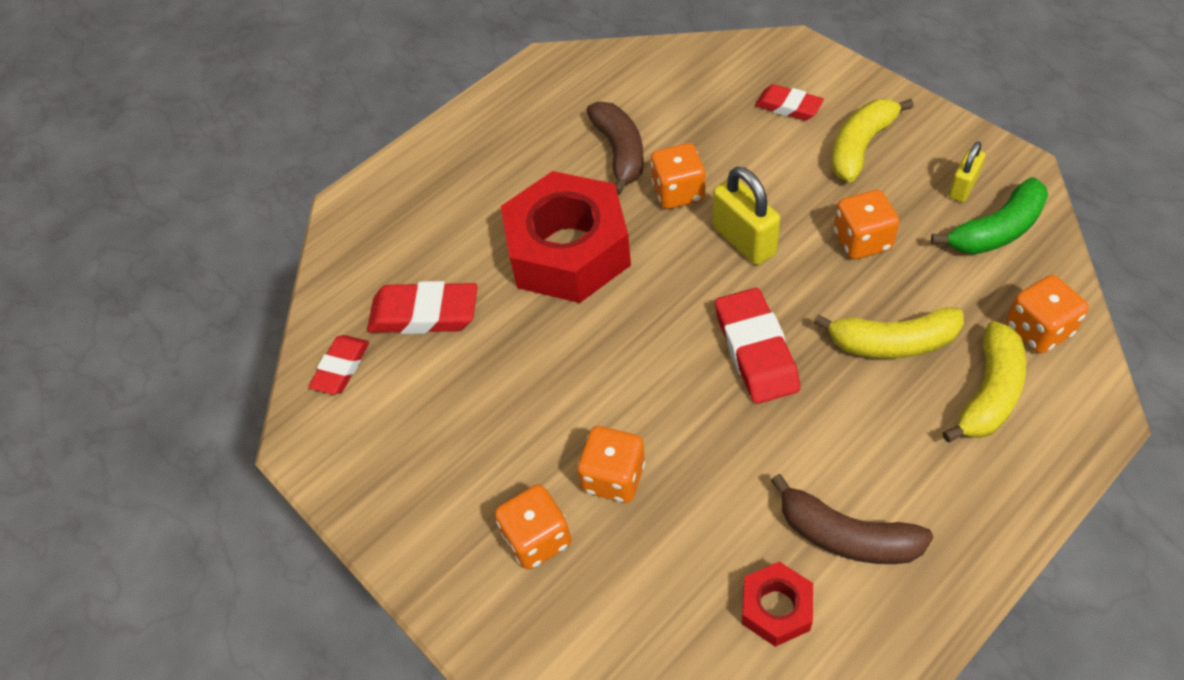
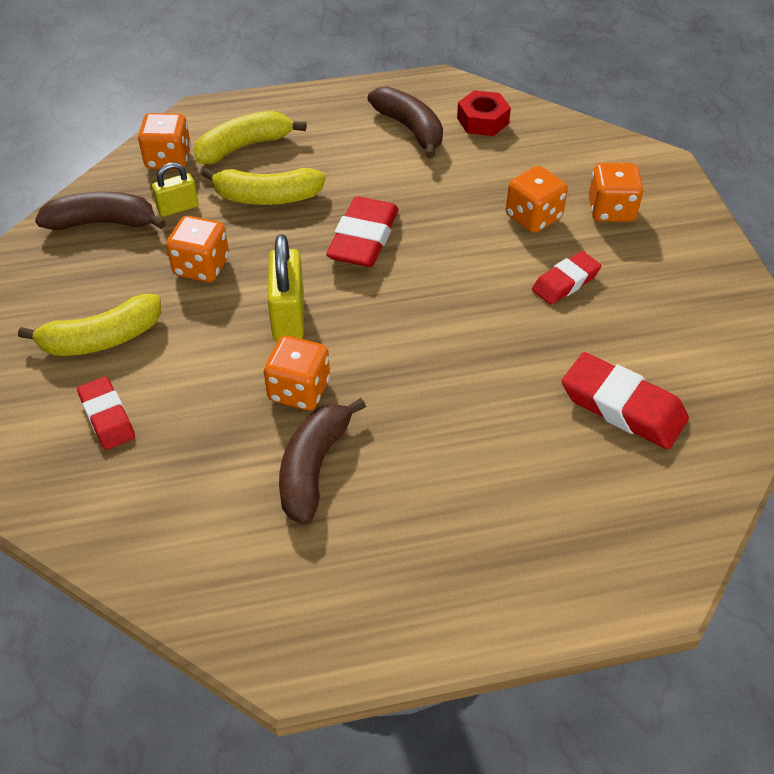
camera: 155 degrees left, 5 degrees down
red eraser [308,335,369,394] -> red eraser moved to [532,251,601,305]
red nut [501,171,631,303] -> none
yellow banana [814,307,964,359] -> yellow banana turned 150 degrees clockwise [201,168,326,205]
green banana [931,178,1048,255] -> brown banana [35,192,166,230]
yellow padlock [949,141,986,202] -> yellow padlock moved to [152,162,199,217]

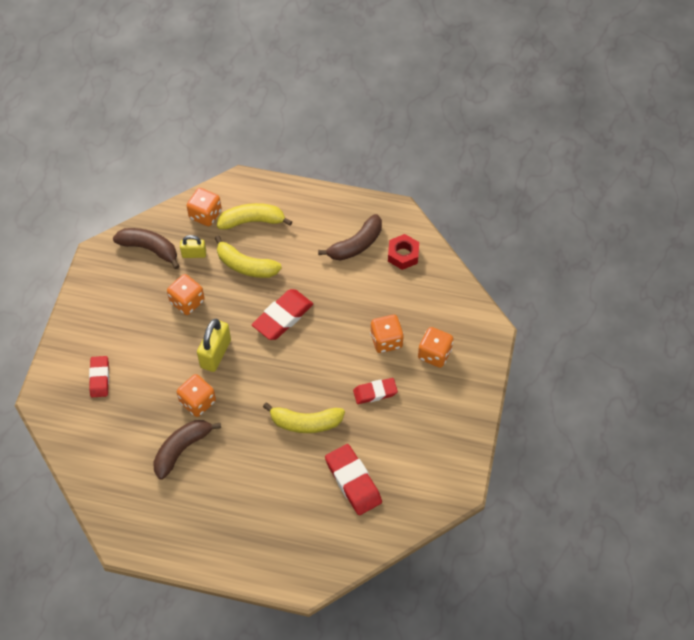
camera: 25 degrees right, 10 degrees up
yellow banana [18,294,161,356] -> yellow banana moved to [263,403,345,433]
brown banana [368,86,443,158] -> brown banana turned 60 degrees clockwise [318,214,382,261]

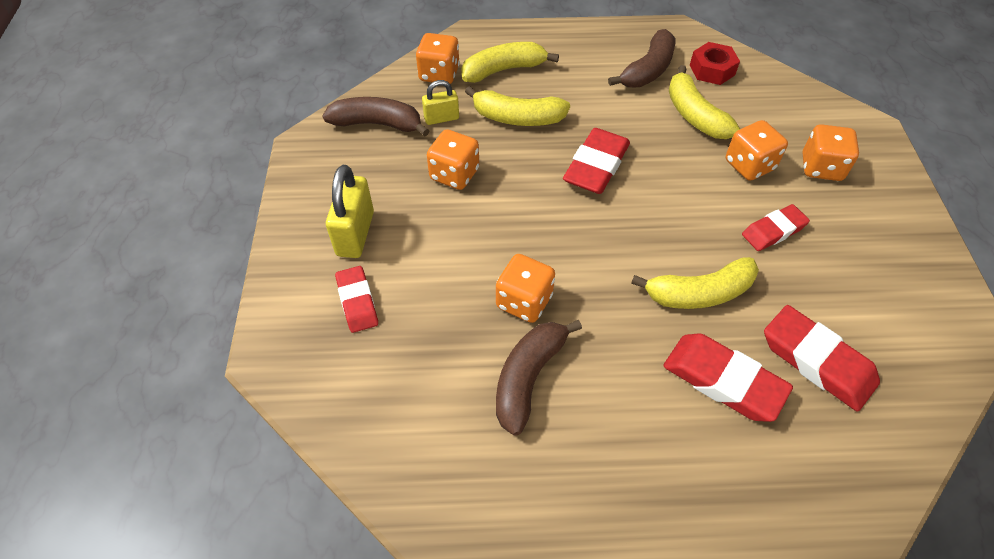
camera: 15 degrees left, 5 degrees down
yellow padlock [197,319,231,372] -> yellow padlock moved to [326,165,374,258]
none -> red eraser [663,333,793,422]
none -> yellow banana [669,65,740,139]

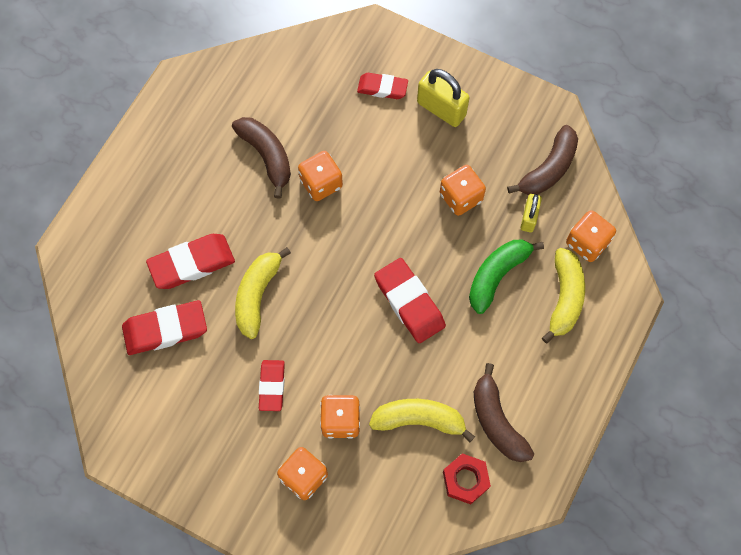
camera: 120 degrees right, 15 degrees up
yellow banana [465,86,570,126] -> green banana [469,240,544,314]

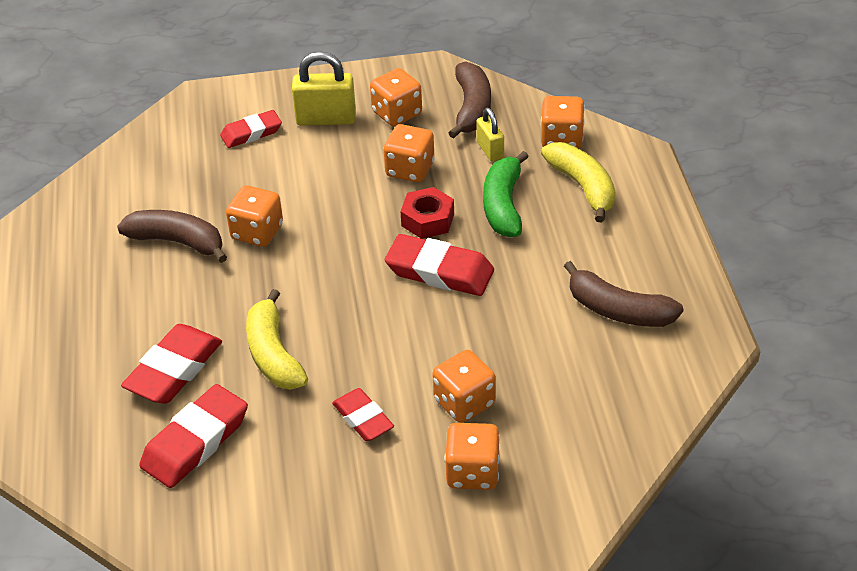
camera: 35 degrees left, 25 degrees down
yellow banana [369,399,475,443] -> none
red nut [443,453,491,504] -> red nut moved to [400,187,454,239]
none -> orange dice [370,68,422,126]

